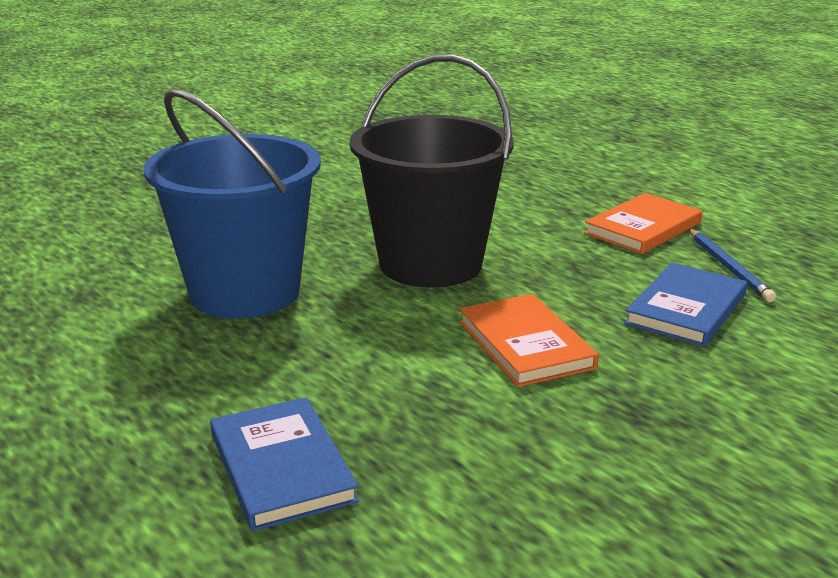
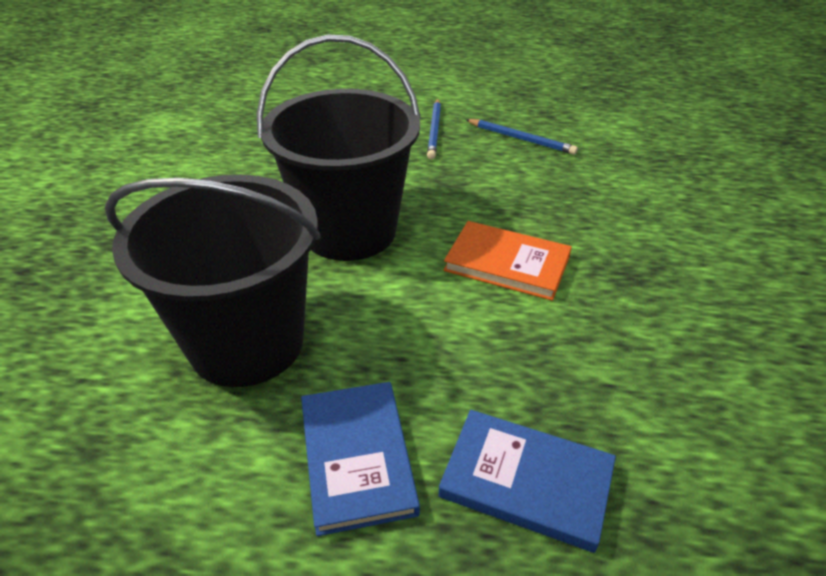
camera: 45 degrees left, 15 degrees up
blue bucket [144,88,321,319] -> black bucket [105,175,321,387]
orange book [584,193,702,254] -> blue pencil [427,99,441,160]
blue book [624,263,747,347] -> blue book moved to [301,382,420,536]

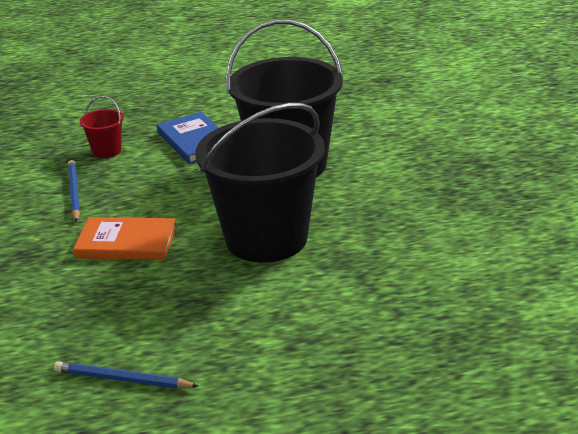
camera: 165 degrees right, 10 degrees down
blue pencil [427,99,441,160] -> blue pencil moved to [68,160,80,222]
blue book [438,410,616,553] -> red bucket [80,96,124,158]

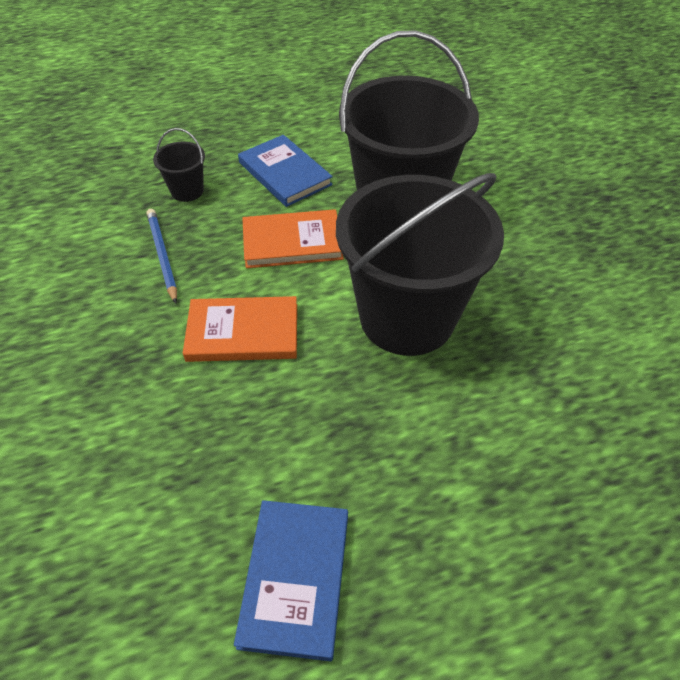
camera: 10 degrees left, 20 degrees up
blue pencil [54,361,198,389] -> blue book [234,500,348,661]
red bucket [80,96,124,158] -> black bucket [153,128,205,202]
none -> orange book [242,209,344,268]

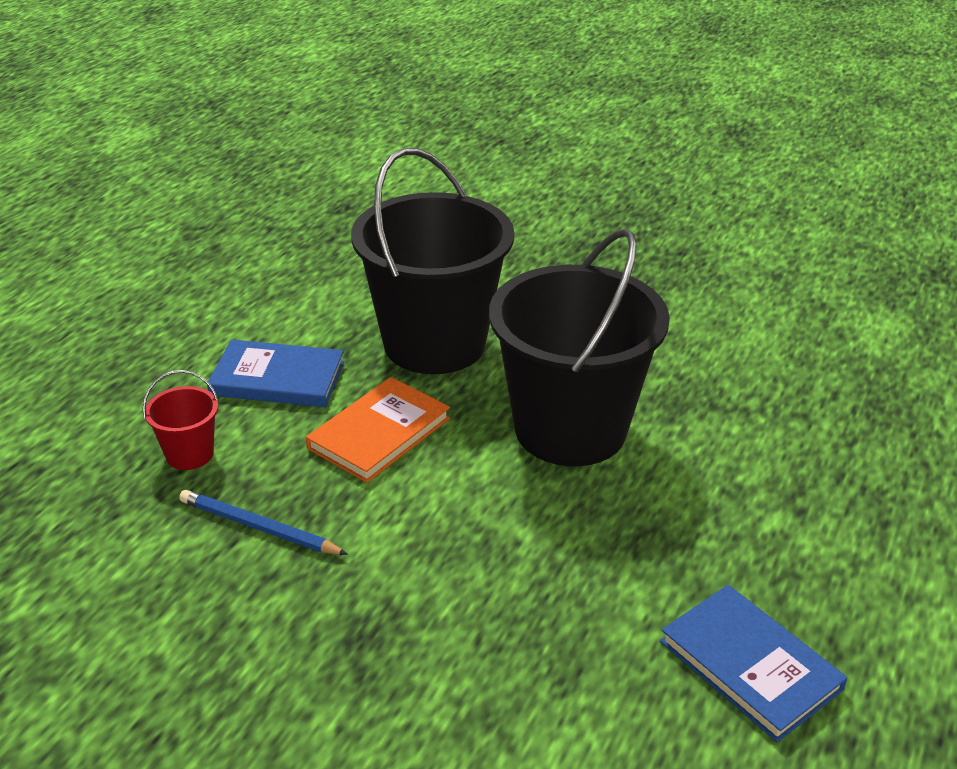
camera: 45 degrees left, 15 degrees down
black bucket [153,128,205,202] -> red bucket [143,370,219,470]
orange book [183,296,297,362] -> none

